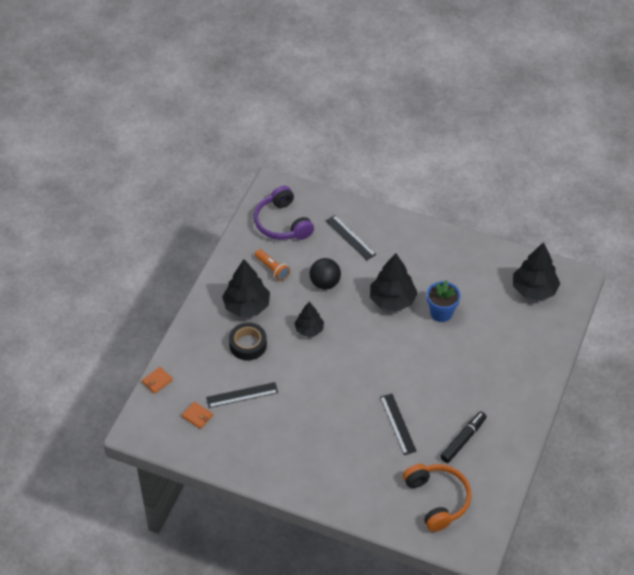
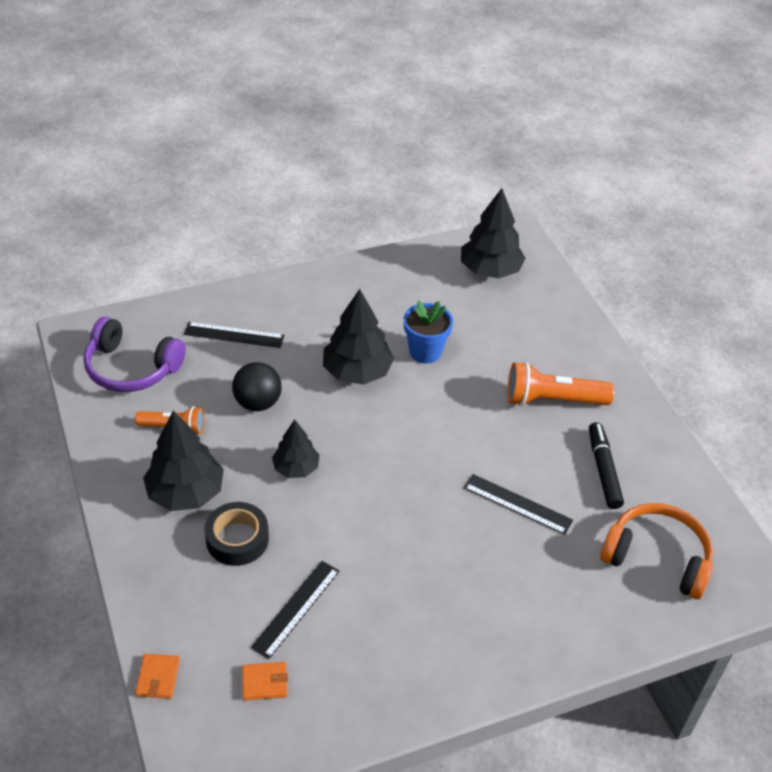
camera: 45 degrees left, 5 degrees down
none -> orange flashlight [507,362,615,406]

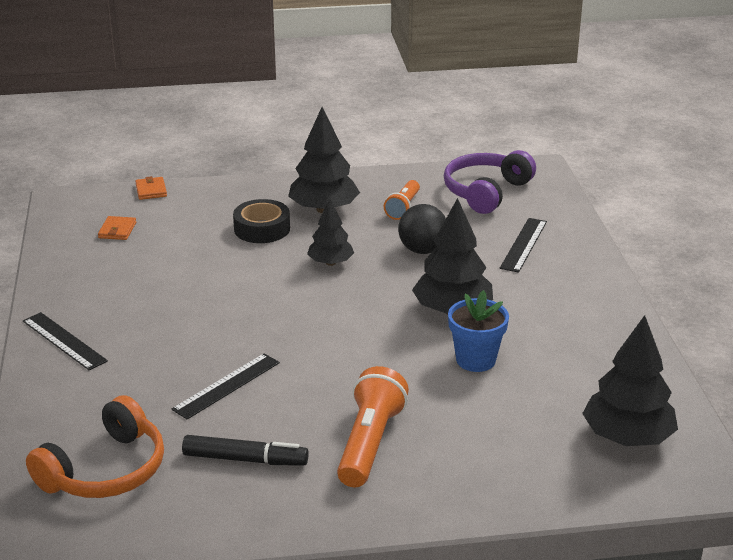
camera: 105 degrees right, 15 degrees down
orange wallet [135,654,180,699] -> orange wallet turned 60 degrees clockwise [135,176,167,200]
black ruler [251,561,340,659] -> black ruler moved to [23,312,108,371]

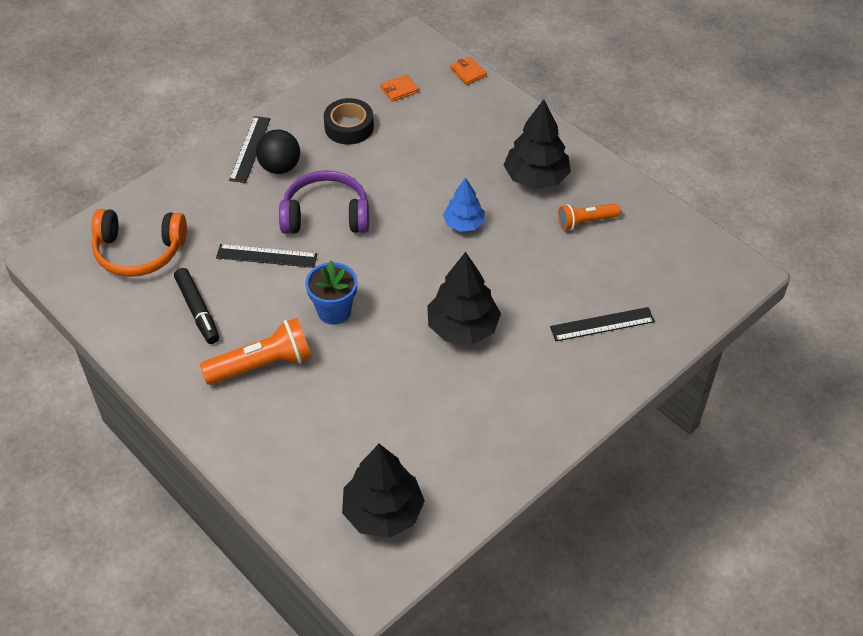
camera: 55 degrees right, 20 degrees up
orange wallet [135,176,167,200] -> orange wallet turned 75 degrees counterclockwise [450,57,487,85]
black tape [233,199,290,243] -> black tape moved to [324,98,374,145]
black tree [307,198,354,266] -> blue tree [443,177,485,232]
black ball [398,204,446,254] -> black ball moved to [256,129,300,174]
purple headphones [444,150,536,214] -> purple headphones moved to [279,170,369,234]
blue flower pot [448,290,509,372] -> blue flower pot moved to [305,261,357,325]

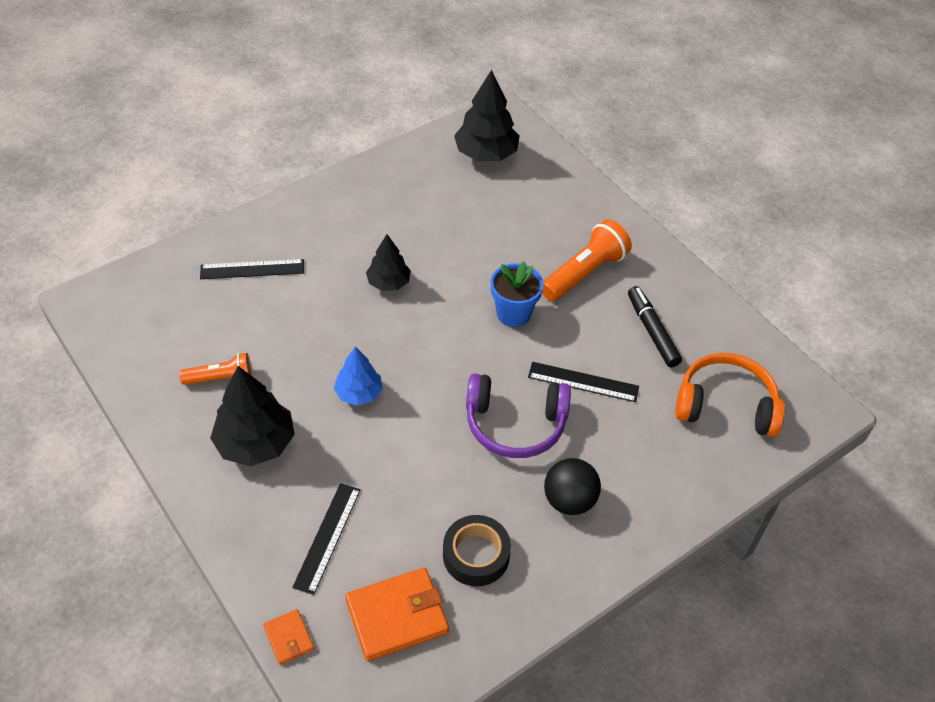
camera: 175 degrees left, 0 degrees up
orange flashlight [200,318,312,385] -> orange flashlight turned 150 degrees clockwise [542,219,632,301]
black ruler [229,116,270,183] -> black ruler moved to [292,483,361,595]
orange wallet [381,74,419,102] -> orange wallet [345,568,449,661], size x1.94
black tree [427,252,501,344] -> black tree [366,234,411,291], size x0.61

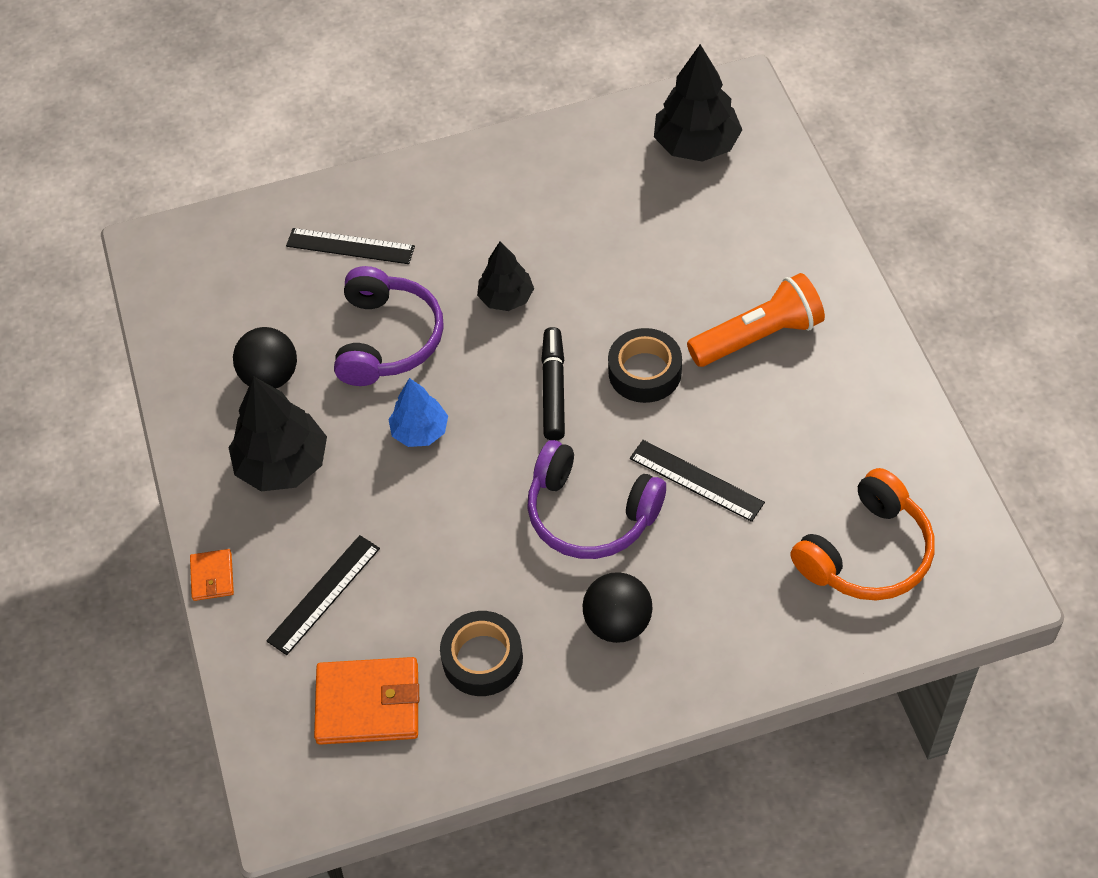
camera: 25 degrees right, 5 degrees up
orange flashlight [179,353,252,385] -> black ball [233,327,297,388]
orange wallet [263,609,314,665] -> orange wallet moved to [190,549,234,601]
blue flower pot [491,261,543,327] -> black tape [608,328,682,403]
black marker [628,286,682,367] -> black marker moved to [541,327,565,440]
orange headphones [676,353,785,437] -> orange headphones turned 105 degrees clockwise [790,468,935,601]
none -> purple headphones [334,266,444,386]

